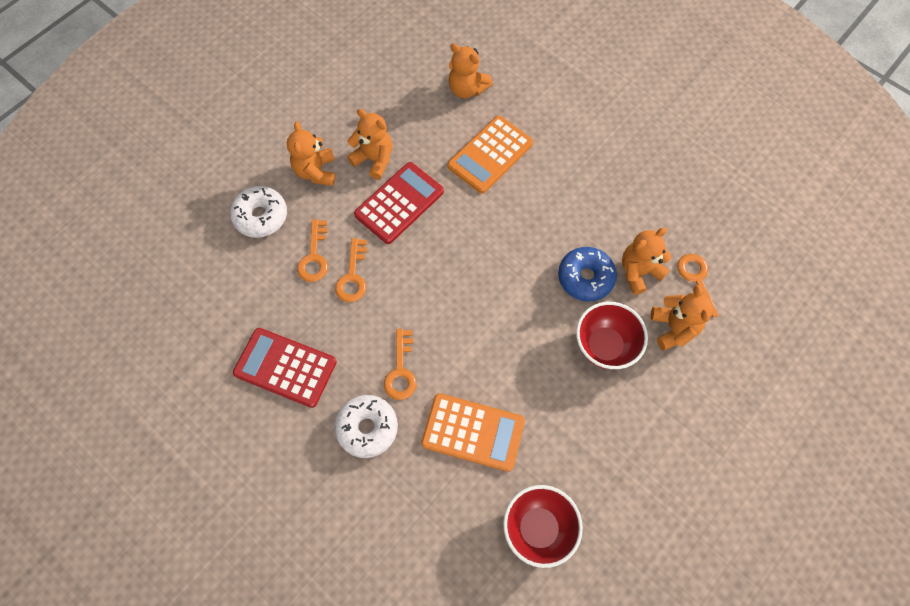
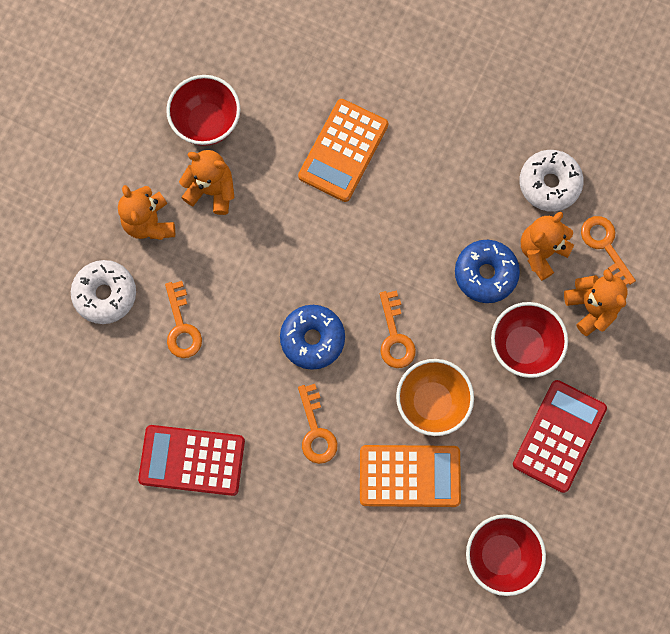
camera: 15 degrees left, 10 degrees up
white donut [334,395,398,458] -> white donut moved to [520,150,584,212]
orange key [335,238,367,302] -> orange key moved to [380,291,416,368]
red calculator [354,162,444,244] -> red calculator moved to [513,380,607,493]
orange teddy bear [448,43,493,98] -> none
none -> red bowl [166,75,240,146]
none -> blue donut [280,305,345,370]
none -> orange bowl [396,359,474,436]

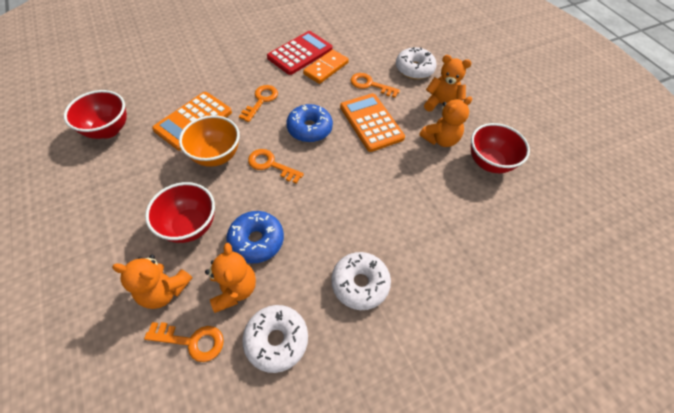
camera: 125 degrees right, 20 degrees down
orange calculator [298,99,388,202] -> orange calculator moved to [340,93,405,152]
orange key [298,384,338,464] -> orange key turned 90 degrees clockwise [239,85,278,122]
red calculator [513,380,607,493] -> none
none -> orange domino [303,50,349,84]
none -> white donut [331,252,391,310]

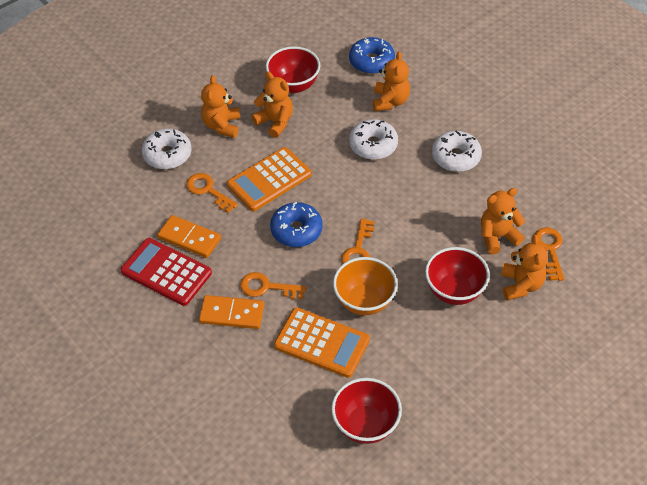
camera: 100 degrees left, 5 degrees down
blue donut [226,211,284,264] -> blue donut moved to [349,37,395,74]
white donut [242,305,308,373] -> white donut moved to [349,119,398,160]
orange key [351,73,400,98] -> orange key turned 120 degrees clockwise [186,173,238,213]
none -> orange domino [199,295,264,329]
none -> orange teddy bear [373,51,410,111]

